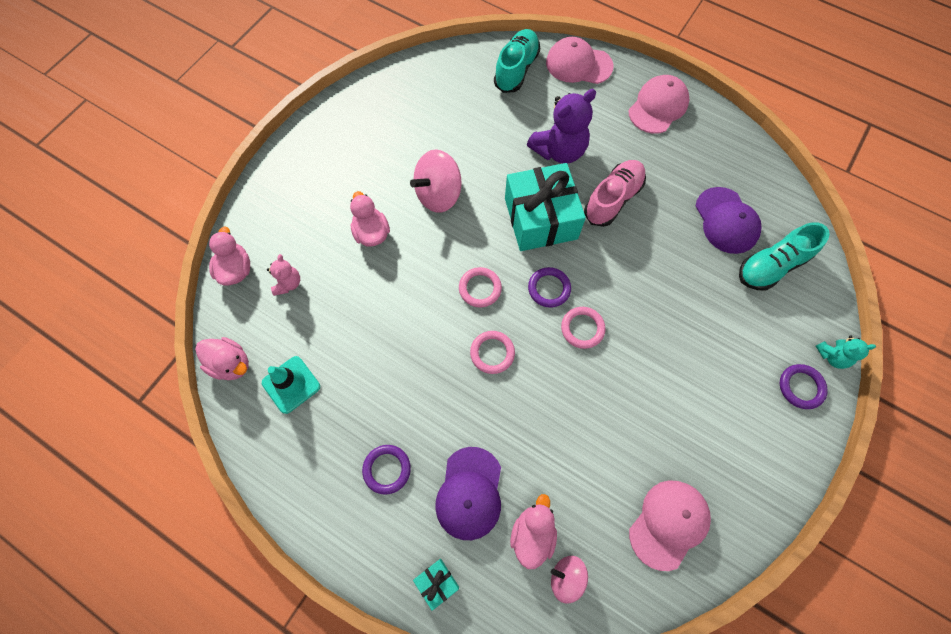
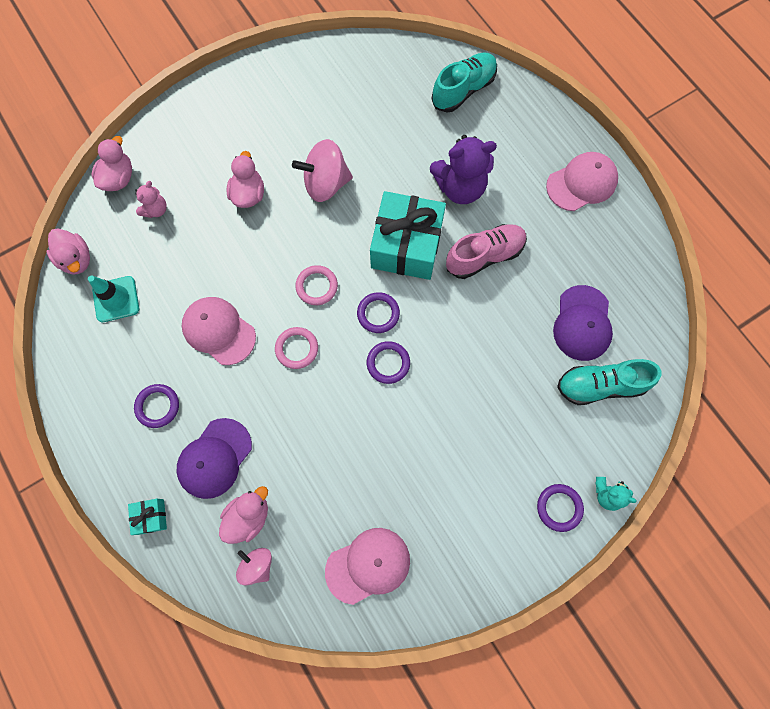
camera: 25 degrees right, 5 degrees up
pink cap [546,37,613,84] -> pink cap moved to [182,297,256,365]
pink ring [561,307,606,349] -> purple ring [367,341,410,384]

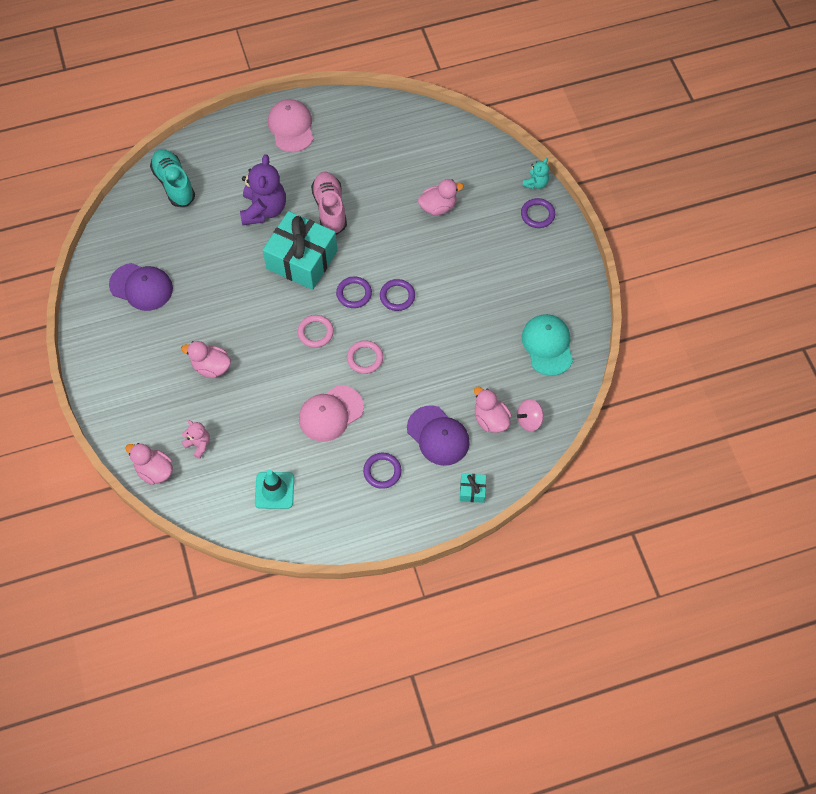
camera: 75 degrees left, 10 degrees down
pink duck [46,228,90,274] -> pink duck moved to [418,179,464,216]
pink spinning top [292,139,353,202] -> none
pink cap [325,528,410,605] -> turquoise cap [522,314,573,376]
purple cap [553,285,613,361] -> purple cap moved to [109,263,173,311]
turquoise shoe [557,359,661,405] -> none

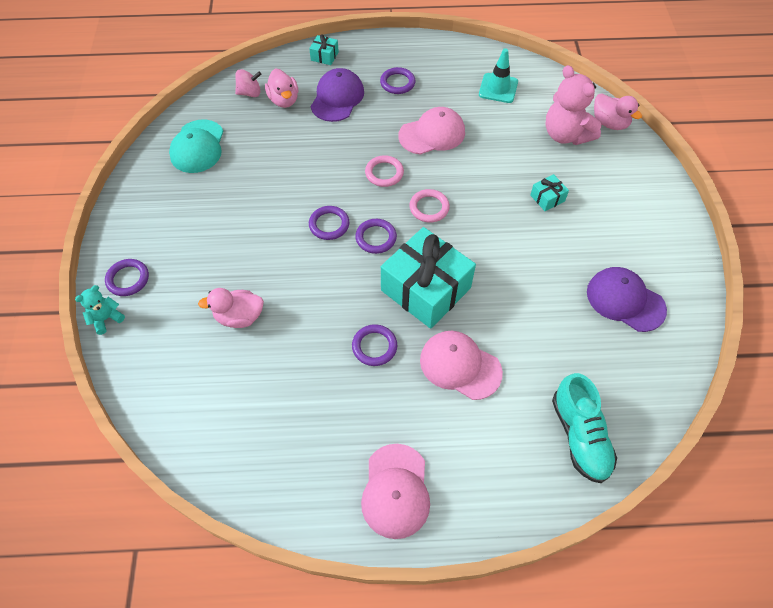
camera: 165 degrees left, 5 degrees down
pink duck [181,341,231,378] -> turquoise gift [530,174,569,211]
pink teddy bear [182,420,210,459] -> pink teddy bear [546,65,602,145], size x1.95
purple teddy bear [240,154,286,225] -> pink cap [420,331,503,400]
pink shoe [311,172,347,235] -> purple ring [352,324,397,366]
purple cap [407,405,470,466] -> purple cap turned 45 degrees clockwise [310,68,364,122]

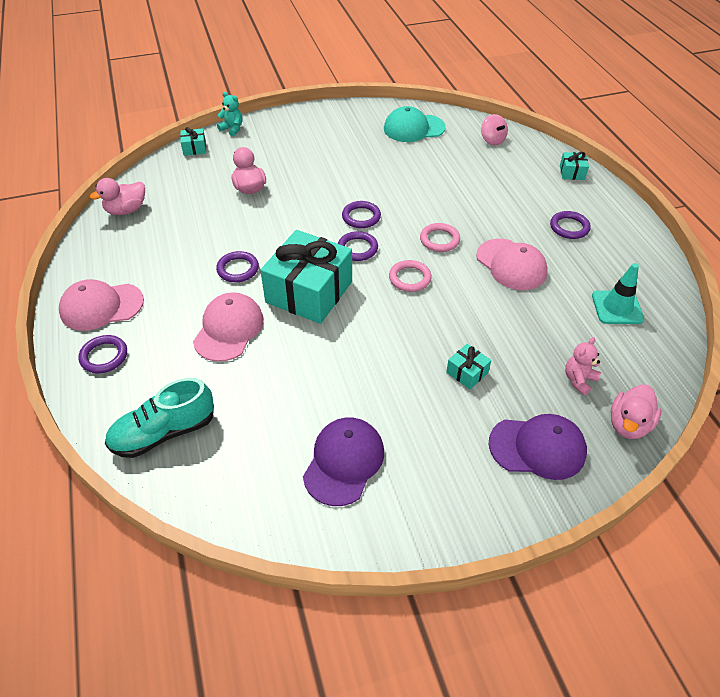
camera: 75 degrees right, 10 degrees down
purple ring [105,259,149,296] -> purple ring moved to [78,335,127,373]
pink duck [265,68,298,108] -> pink duck moved to [90,178,145,215]
purple cap [310,68,364,122] -> purple cap moved to [489,414,587,480]
pink teddy bear [546,65,602,145] -> pink teddy bear [565,337,601,395], size x0.51
none -> turquoise gift [180,127,206,156]

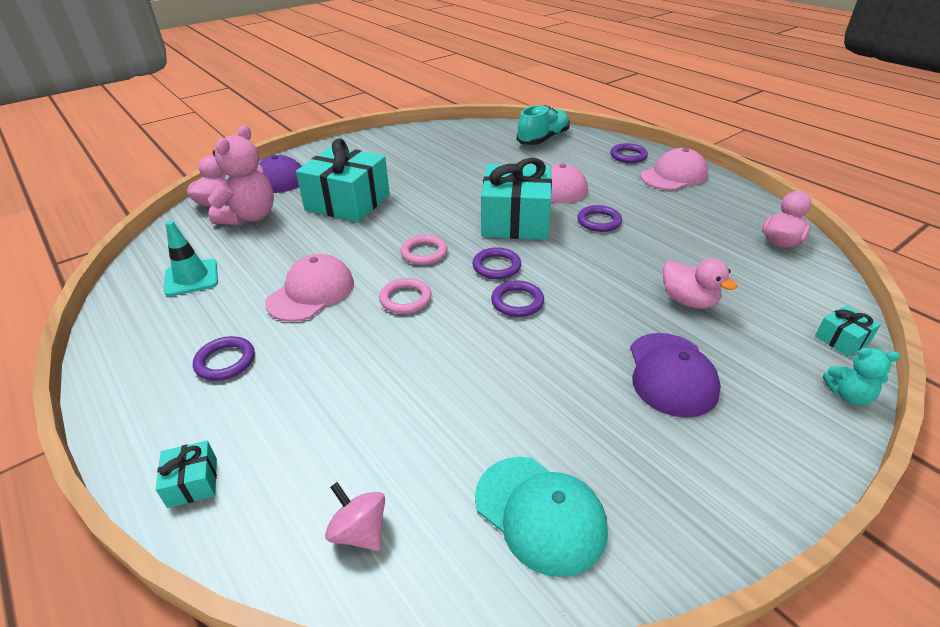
camera: 160 degrees right, 10 degrees down
purple cap [303,418,384,506] -> purple cap moved to [630,333,721,418]
turquoise cap [384,106,446,142] -> turquoise cap turned 75 degrees clockwise [475,457,608,577]
turquoise gift [446,344,491,389] -> turquoise gift [296,138,390,222], size x2.38
pink cap [476,239,548,290] -> pink cap turned 90 degrees clockwise [265,254,354,322]
pink teddy bear [565,337,601,395] -> pink teddy bear [208,125,274,225], size x1.95

